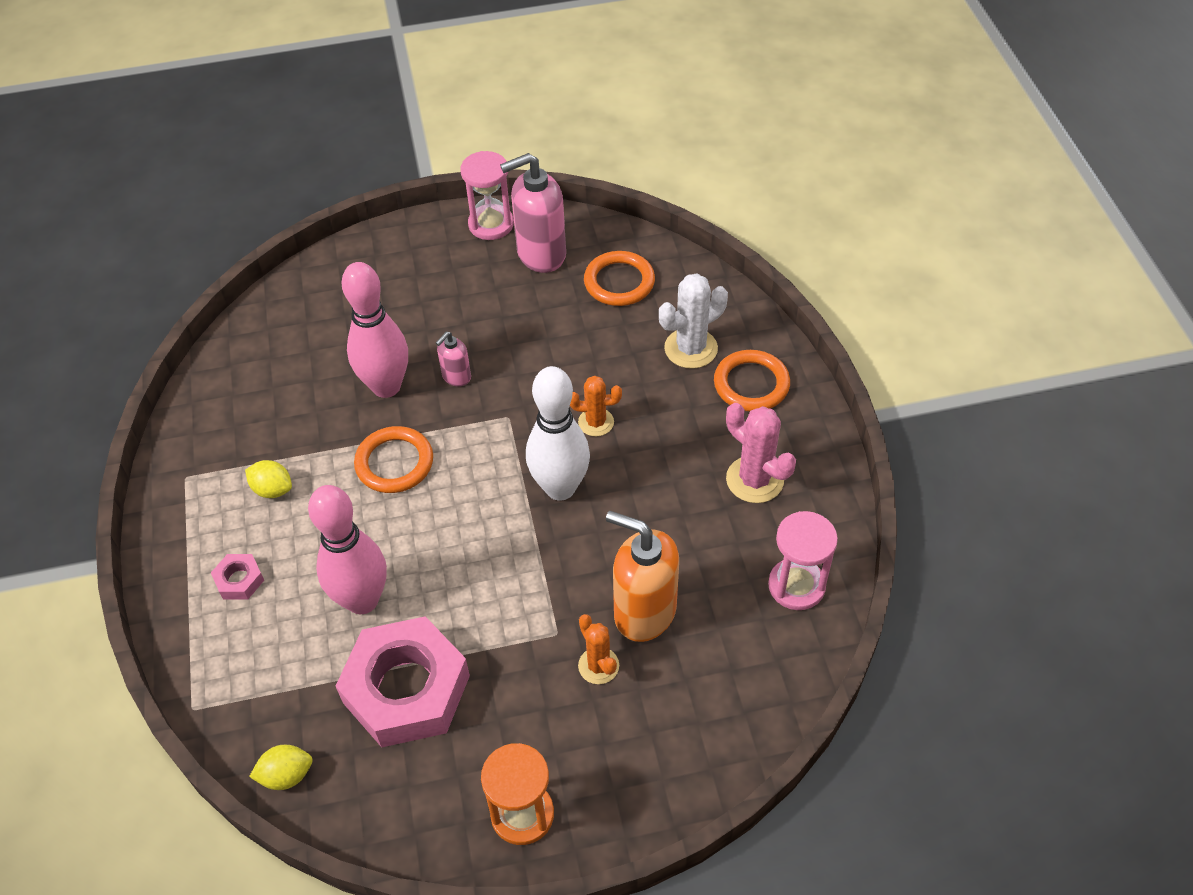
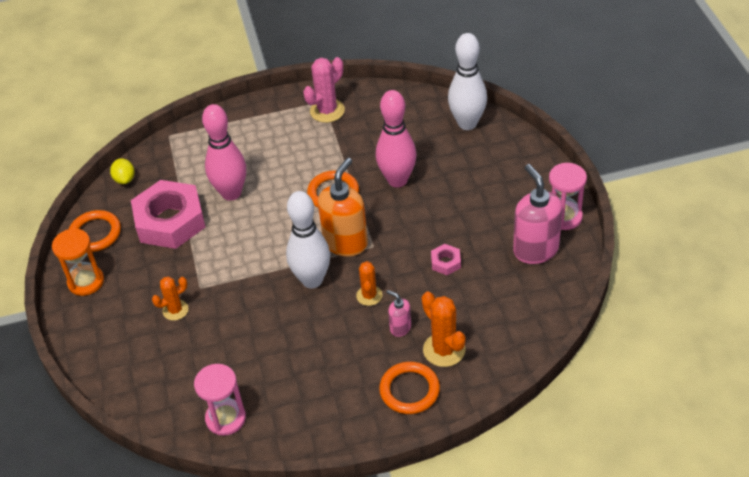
camera: 90 degrees right, 5 degrees down
pink nut [211,554,264,599] -> pink nut moved to [431,244,461,275]
yellow lemon [245,460,292,498] -> none
pink soap dispenser [436,332,471,387] -> pink soap dispenser moved to [386,290,411,337]
orange ring [584,251,655,306] -> orange ring moved to [69,210,121,252]
orange soap dispenser [606,511,679,642] -> orange soap dispenser moved to [318,158,368,257]
white cactus [659,274,728,369] -> orange cactus [422,292,466,367]
pink cactus [726,403,796,503] -> pink cactus moved to [303,57,345,123]
none -> white bowling pin [448,33,487,130]

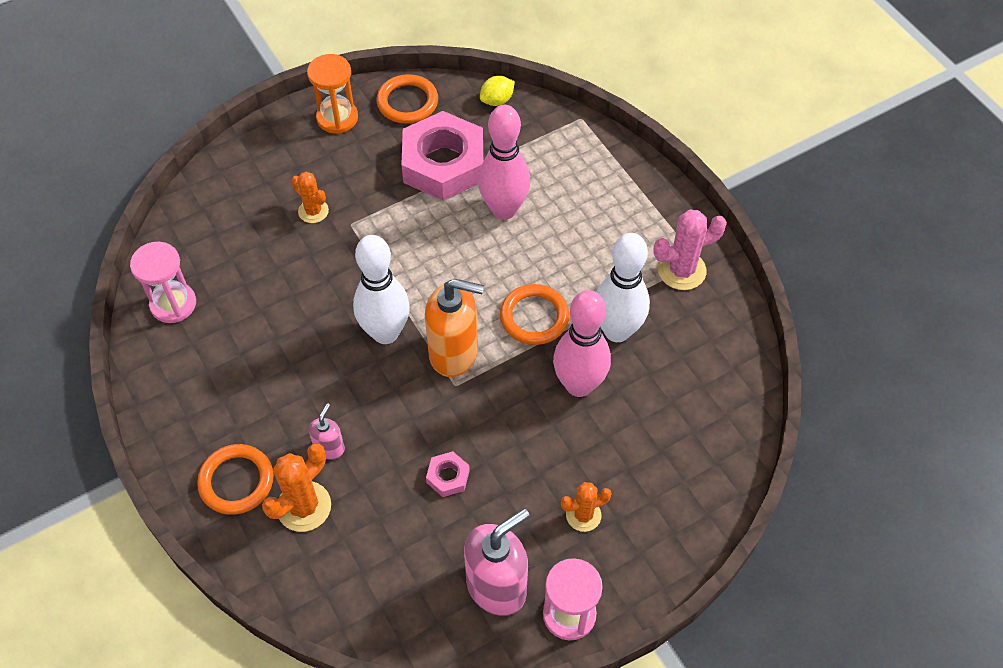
camera: 70 degrees right, 10 degrees up
pink cactus [303,57,345,123] -> pink cactus turned 45 degrees counterclockwise [653,210,727,290]
orange cactus [356,261,383,306] -> orange cactus moved to [561,482,612,532]
white bowling pin [448,33,487,130] -> white bowling pin moved to [597,233,650,342]

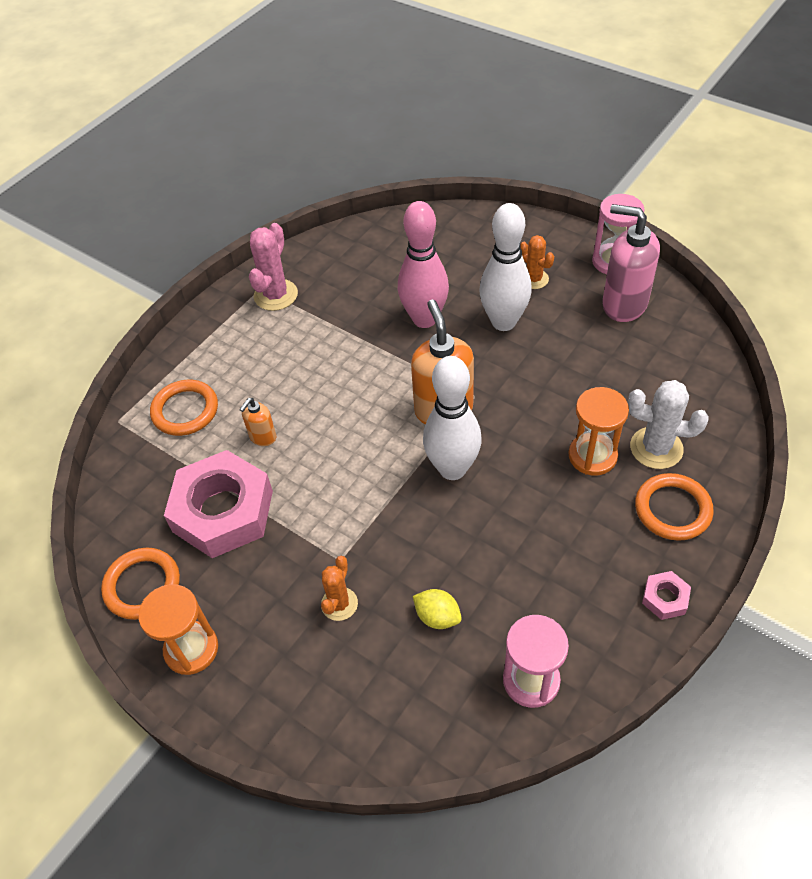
camera: 110 degrees left, 5 degrees down
orange cactus [262,443,331,532] -> white cactus [628,380,709,469]
pink soap dispenser [309,404,345,460] -> orange hourglass [568,387,629,476]
pink nut [426,451,470,497] -> pink nut moved to [642,571,691,620]
pink bowling pin [478,105,530,220] -> orange soap dispenser [239,398,276,446]
yellow lemon [480,76,515,106] -> yellow lemon moved to [413,589,462,629]
orange ring [500,284,570,345] -> orange ring moved to [150,380,218,436]
white bowling pin [597,233,650,342] -> white bowling pin moved to [479,203,532,331]
pink cactus [653,210,727,290] -> pink cactus turned 60 degrees clockwise [249,223,298,311]

